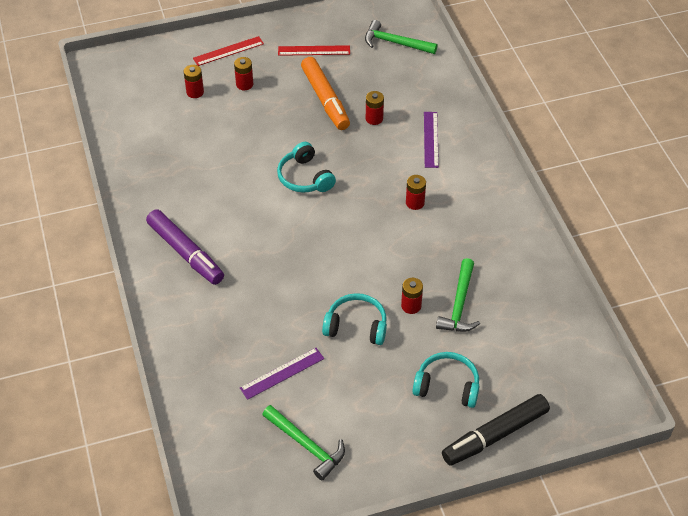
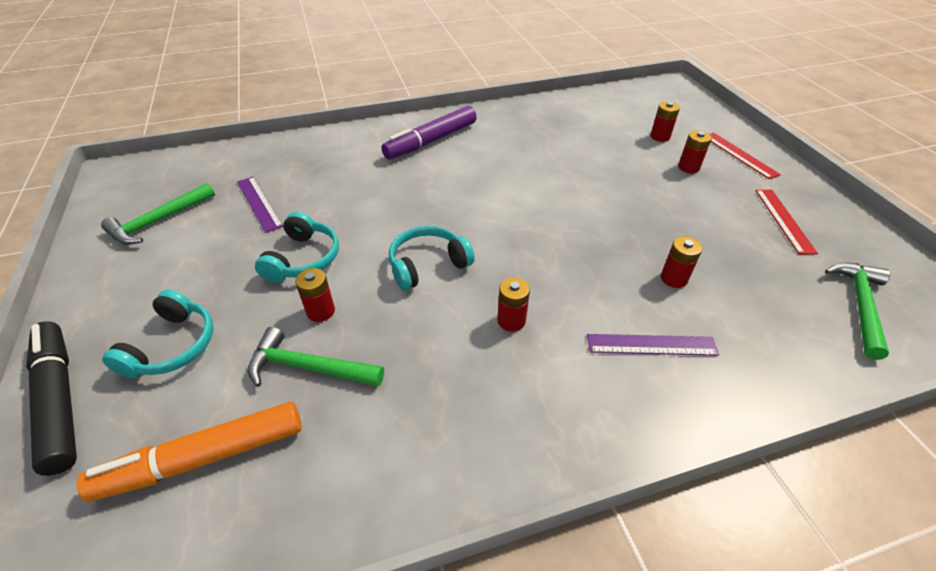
camera: 90 degrees right, 5 degrees down
turquoise headphones [277,142,336,193] -> turquoise headphones moved to [389,226,475,291]
orange marker [301,57,350,130] -> orange marker moved to [77,402,302,502]

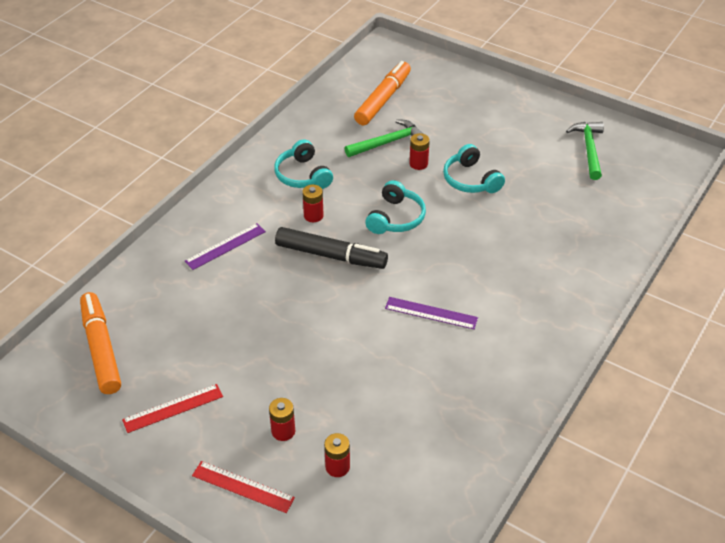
camera: 140 degrees right, 0 degrees up
black marker [26,321,77,476] -> black marker moved to [275,227,388,269]
turquoise headphones [102,289,213,378] -> turquoise headphones moved to [274,139,333,189]
purple ruler [237,177,283,233] -> purple ruler moved to [385,297,478,330]
purple marker [381,106,477,159] -> none
red battery [661,237,702,288] -> none
red ruler [755,190,818,255] -> red ruler turned 75 degrees counterclockwise [122,384,223,433]
green hammer [825,263,890,360] -> orange marker [80,292,121,394]

